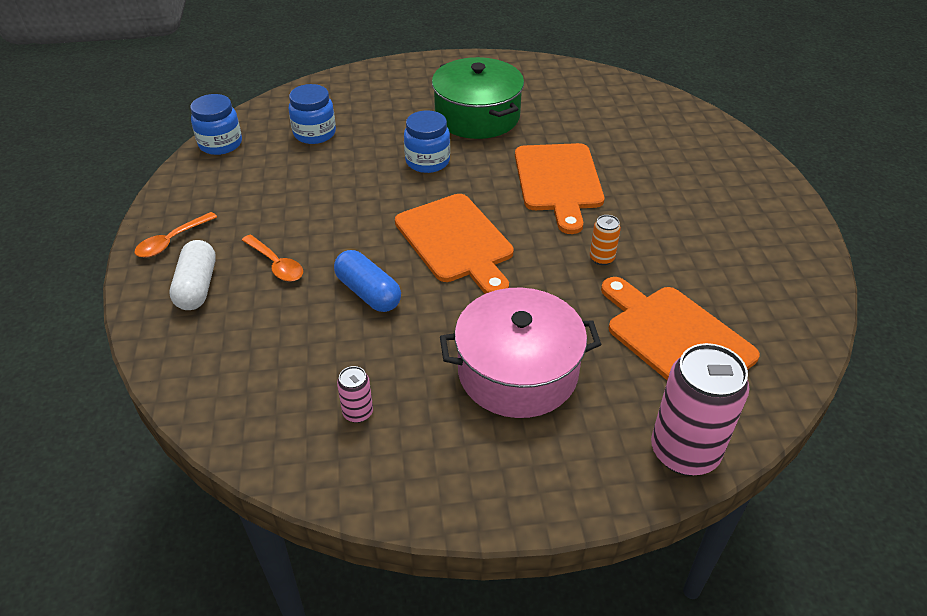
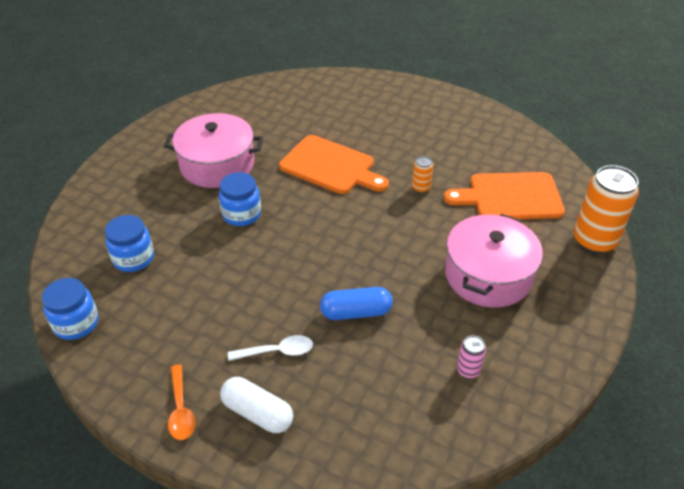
camera: 55 degrees left, 0 degrees up
orange spoon [242,234,303,282] -> white spoon [228,335,313,361]
orange cutting board [395,194,514,294] -> none
green pot [432,57,524,139] -> pink pot [164,113,263,188]
pink can [651,343,749,476] -> orange can [574,165,639,254]

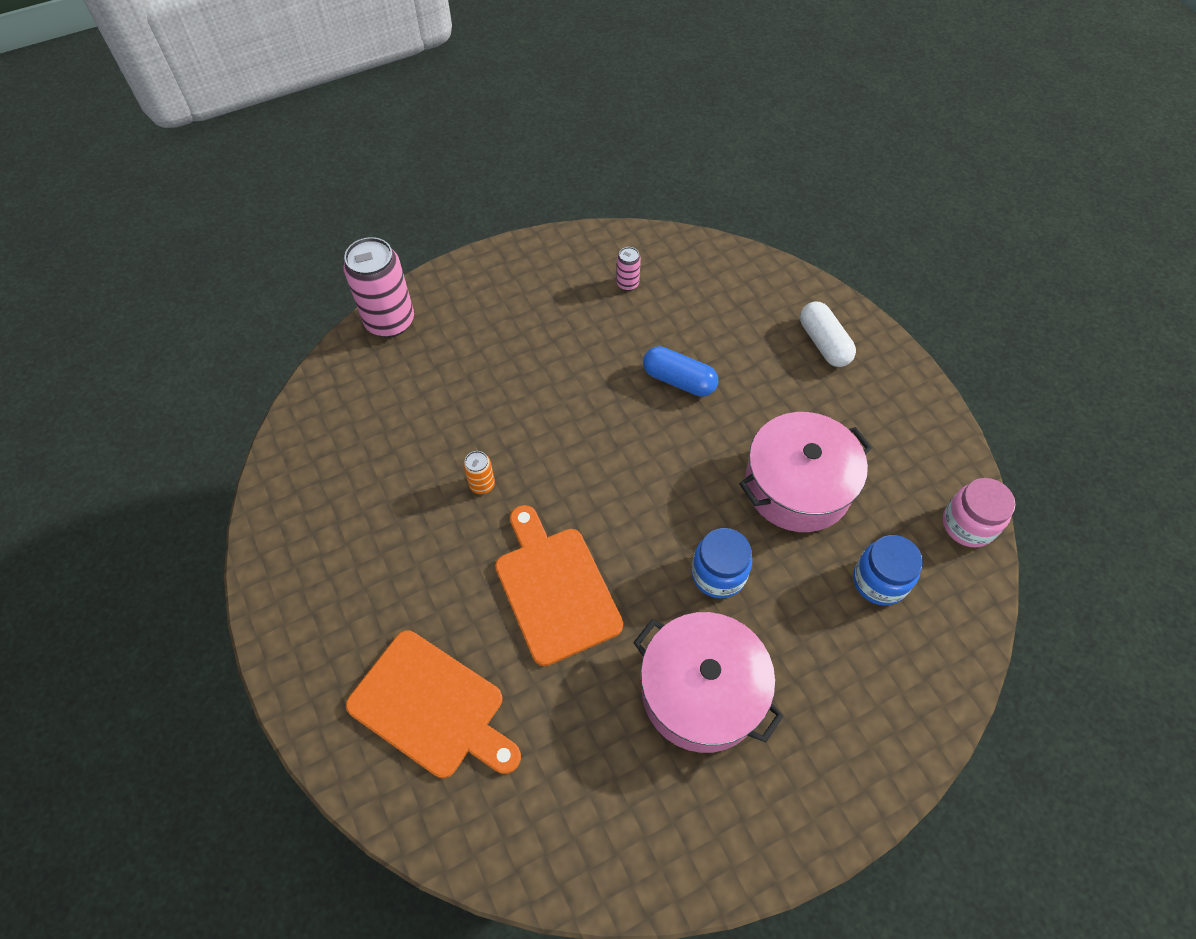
camera: 145 degrees left, 15 degrees up
blue jar [42,278,98,340] -> pink jar [943,478,1015,547]
orange spoon [168,365,195,440] -> none
white spoon [228,335,313,361] -> none
orange cutting board [444,172,565,219] -> orange cutting board moved to [346,630,521,778]
pink pot [445,214,543,308] -> pink pot moved to [739,412,872,532]
orange can [574,165,639,254] -> pink can [343,237,414,338]

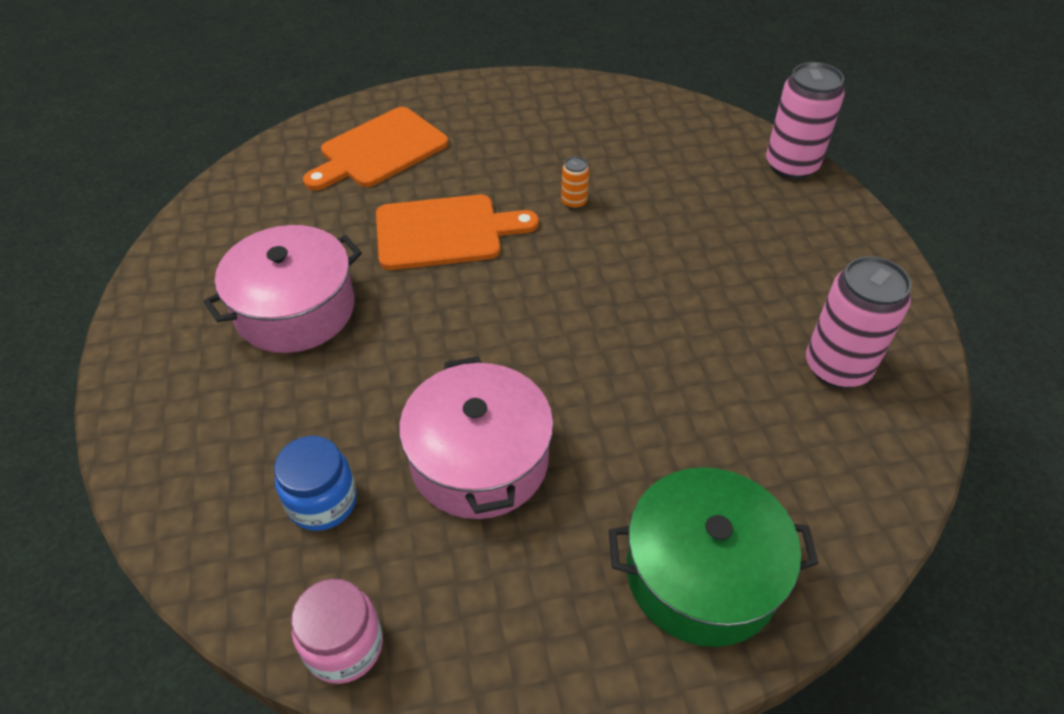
camera: 105 degrees right, 10 degrees down
pink can [616,247,641,291] -> pink can [806,256,912,388], size x2.18
blue capsule [643,346,718,397] -> none
blue jar [692,528,752,599] -> none
white capsule [800,302,856,367] -> green pot [609,467,819,647]

